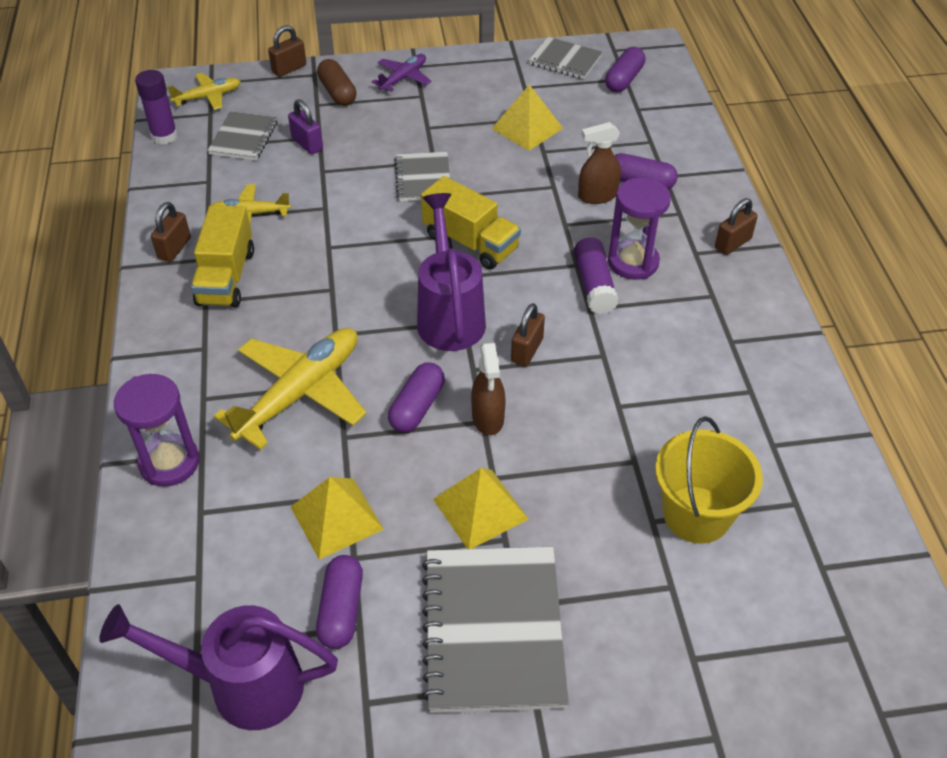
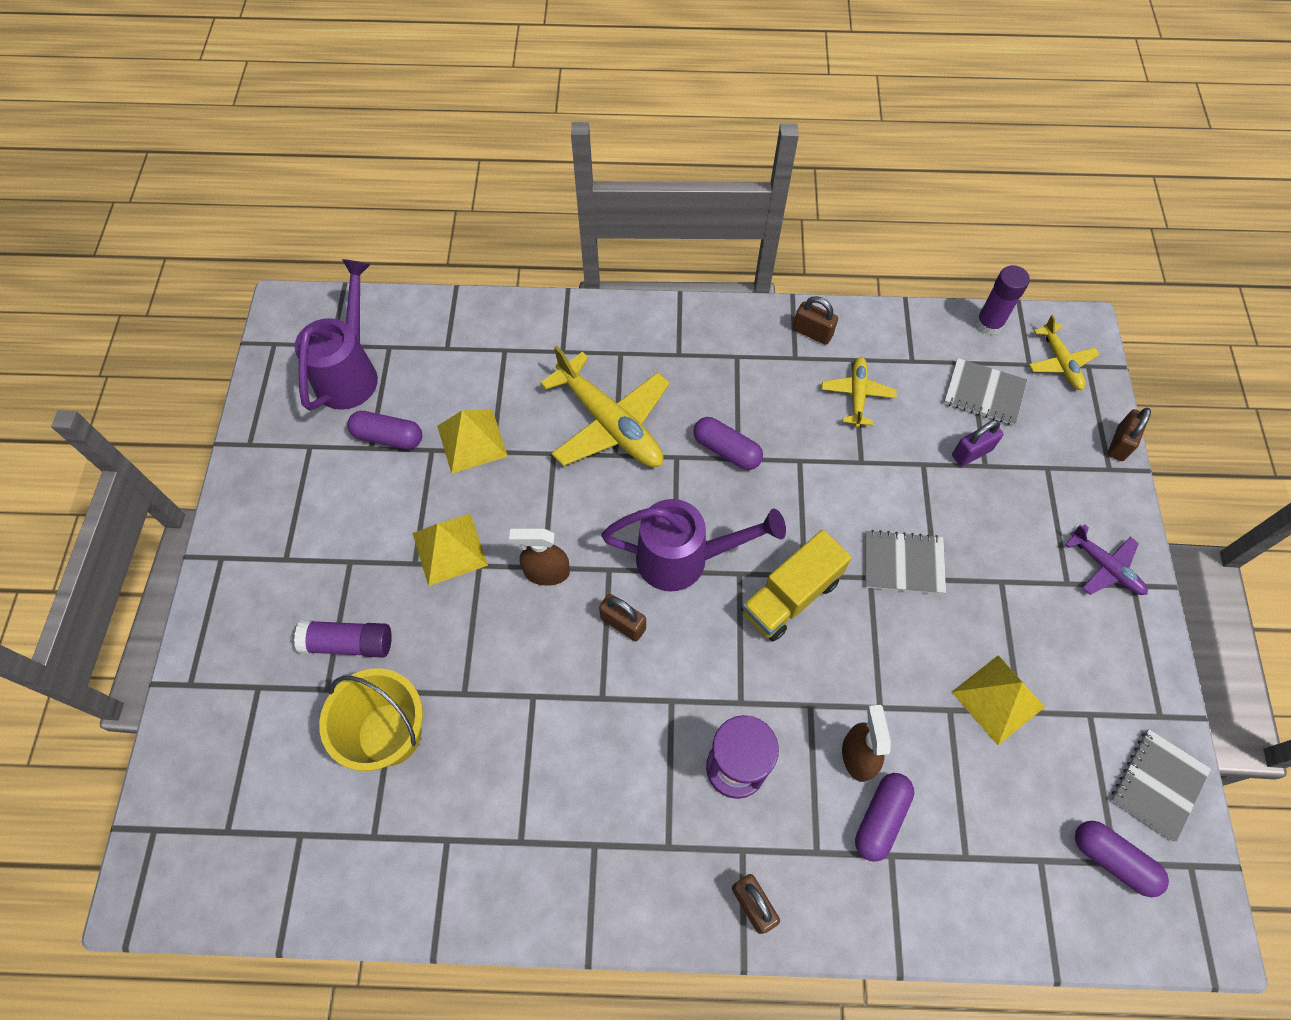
camera: 100 degrees right, 15 degrees up
purple hourglass [114,374,200,487] -> none
yellow truck [191,205,254,308] -> none
brown padlock [268,25,306,77] -> brown padlock turned 60 degrees clockwise [1108,408,1151,461]
brown capsule [317,59,356,106] -> none
purple capsule [388,362,445,433] -> purple capsule moved to [693,417,763,470]
grey notebook [422,547,569,713] -> none
purple glue stick [574,237,619,314] -> purple glue stick moved to [294,620,392,658]

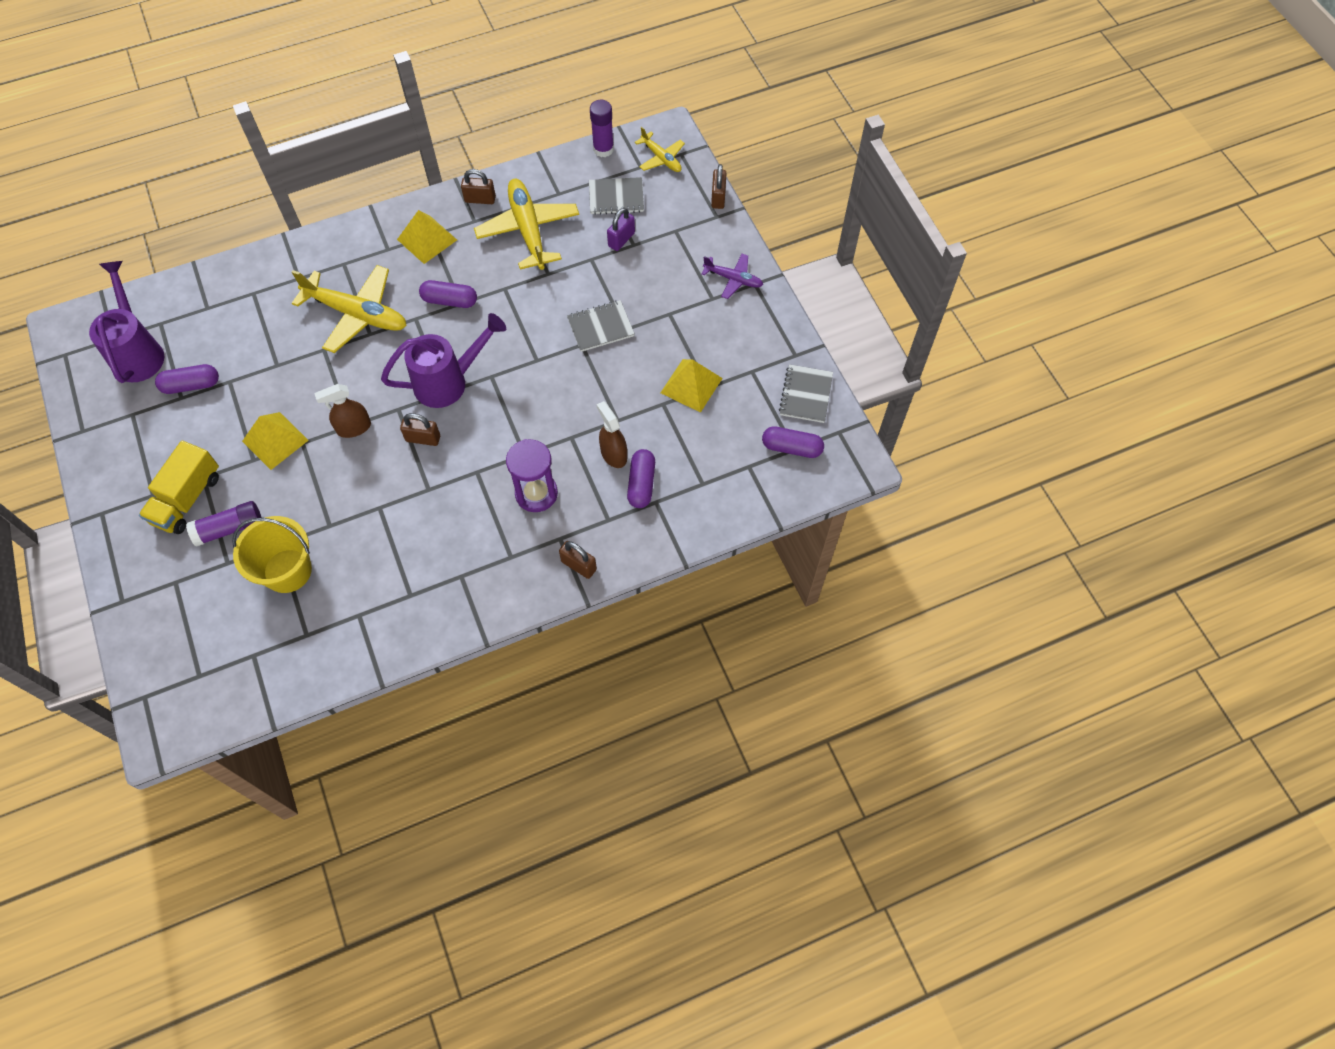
camera: 25 degrees left, 0 degrees up
yellow pyramid [437,410,508,474] -> yellow pyramid moved to [397,210,457,264]
yellow truck [741,530,852,641] -> yellow truck moved to [139,441,219,534]
yellow plane [822,357,897,428] -> yellow plane [474,179,579,270], size x1.86

